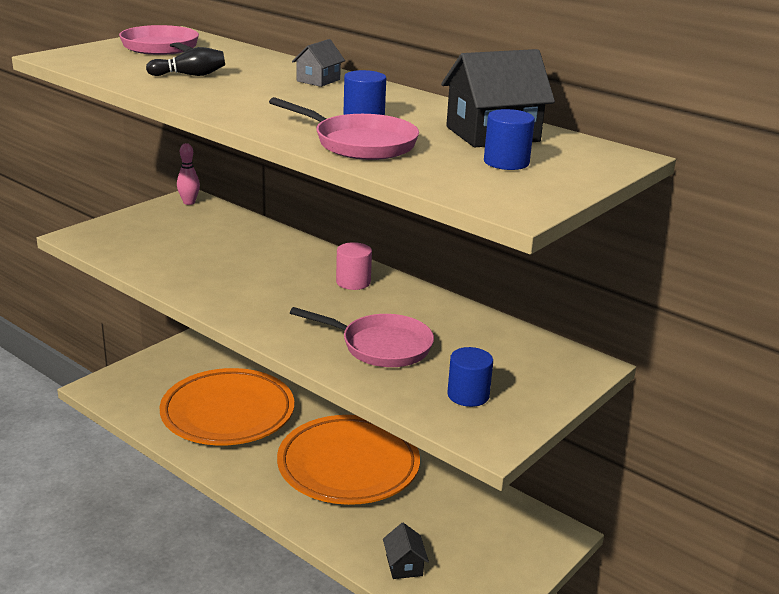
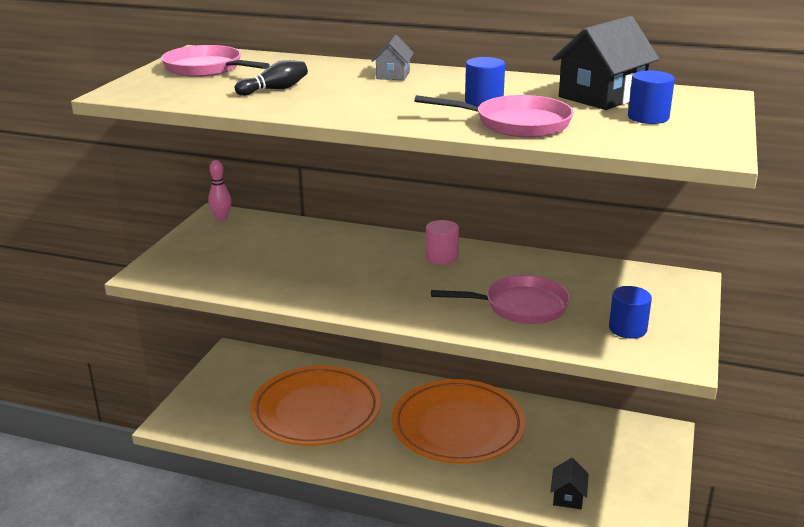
camera: 20 degrees left, 0 degrees up
black house [383,523,429,579] -> black house turned 45 degrees clockwise [550,458,589,509]

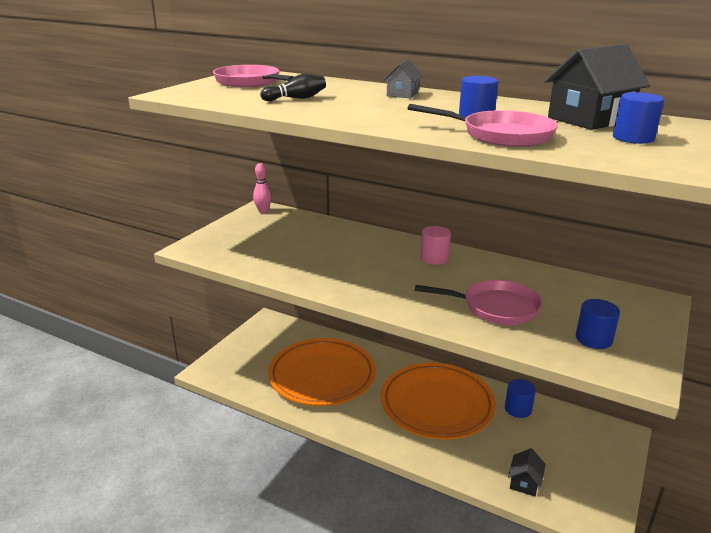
camera: 10 degrees right, 0 degrees up
none -> blue cylinder [505,379,536,418]

